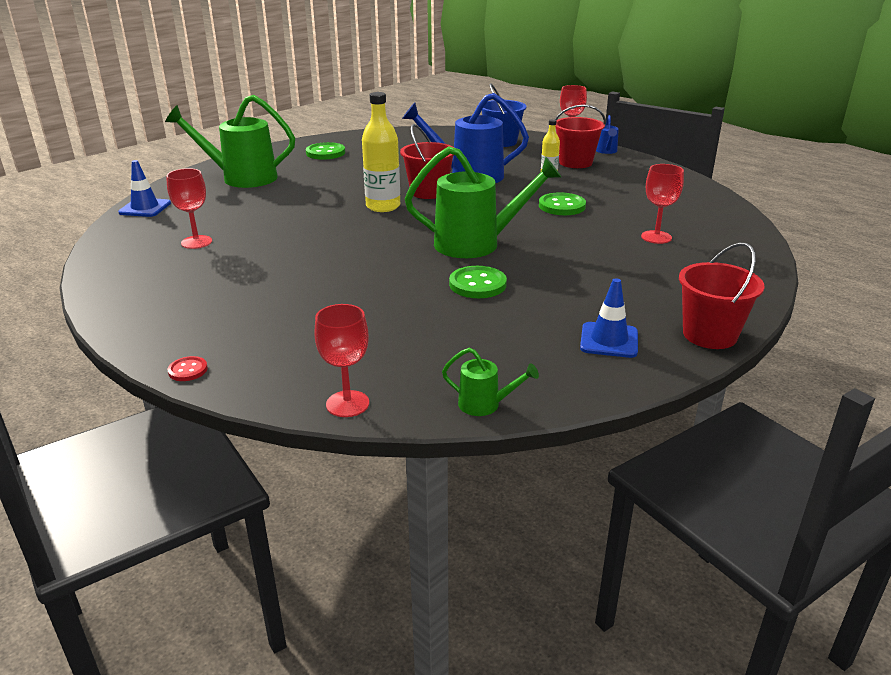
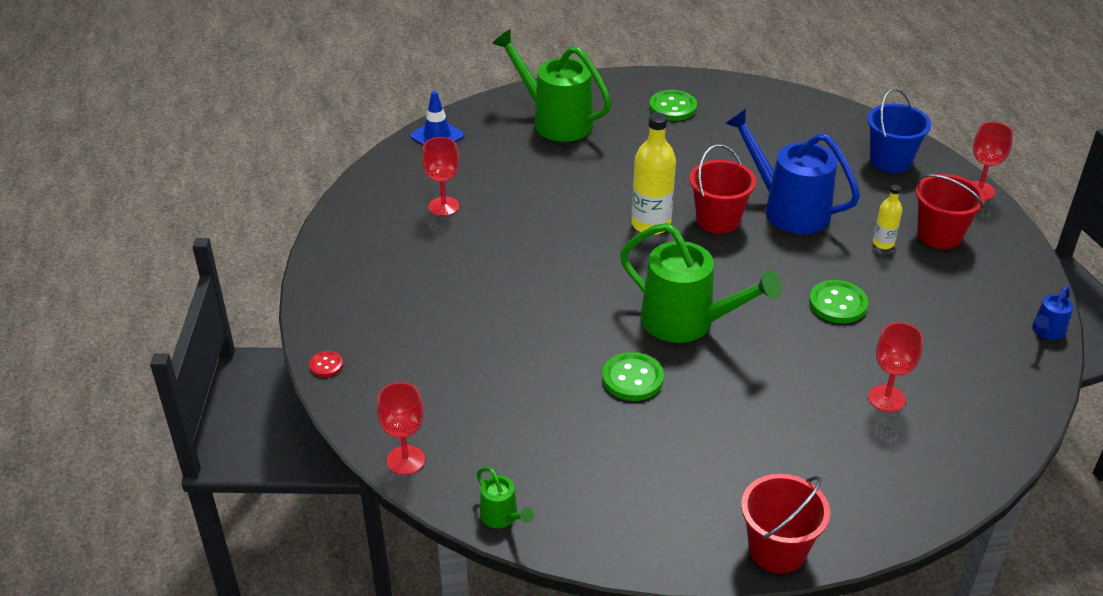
camera: 35 degrees right, 10 degrees up
blue traffic cone [580,278,638,358] -> none
blue watering can [596,115,619,154] -> blue watering can moved to [1032,286,1073,340]

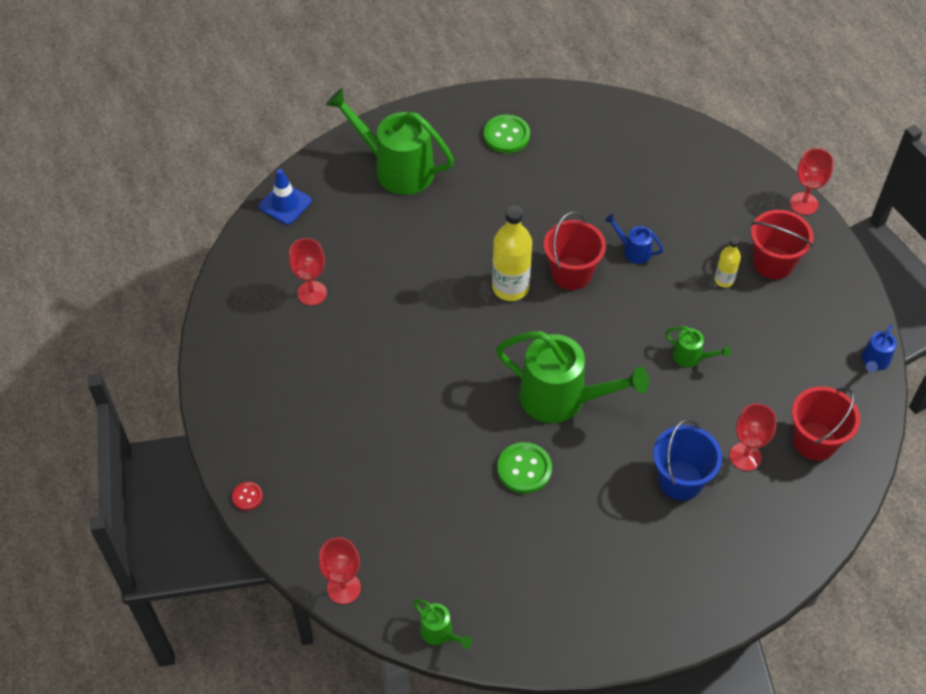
camera: 10 degrees left, 15 degrees up
blue watering can [725,109,860,234] -> blue watering can [605,214,663,264], size x0.45
red bucket [741,474,830,574] -> red bucket moved to [792,386,860,461]
green button [809,280,868,323] -> green watering can [665,326,731,367]
blue bucket [867,88,931,173] -> blue bucket moved to [653,419,722,500]

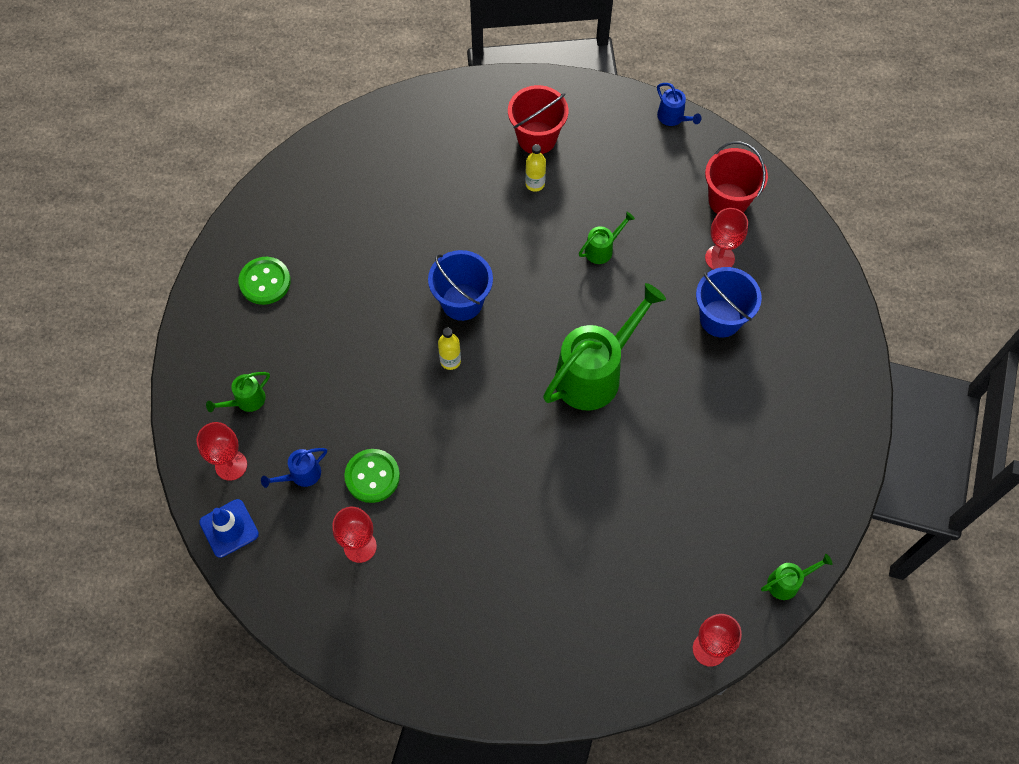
camera: 65 degrees left, 10 degrees up
red button [232,482,263,511] -> none
green watering can [326,88,454,195] -> green watering can [206,372,270,412], size x0.45
yellow bottle [492,206,532,301] -> yellow bottle [438,328,461,370], size x0.54
green button [497,442,552,494] -> green button moved to [344,449,400,503]
red bucket [544,212,606,290] -> blue bucket [428,250,493,321]
blue watering can [605,214,663,264] -> blue watering can moved to [261,448,327,488]
red goblet [790,148,834,215] -> red goblet moved to [196,422,247,481]

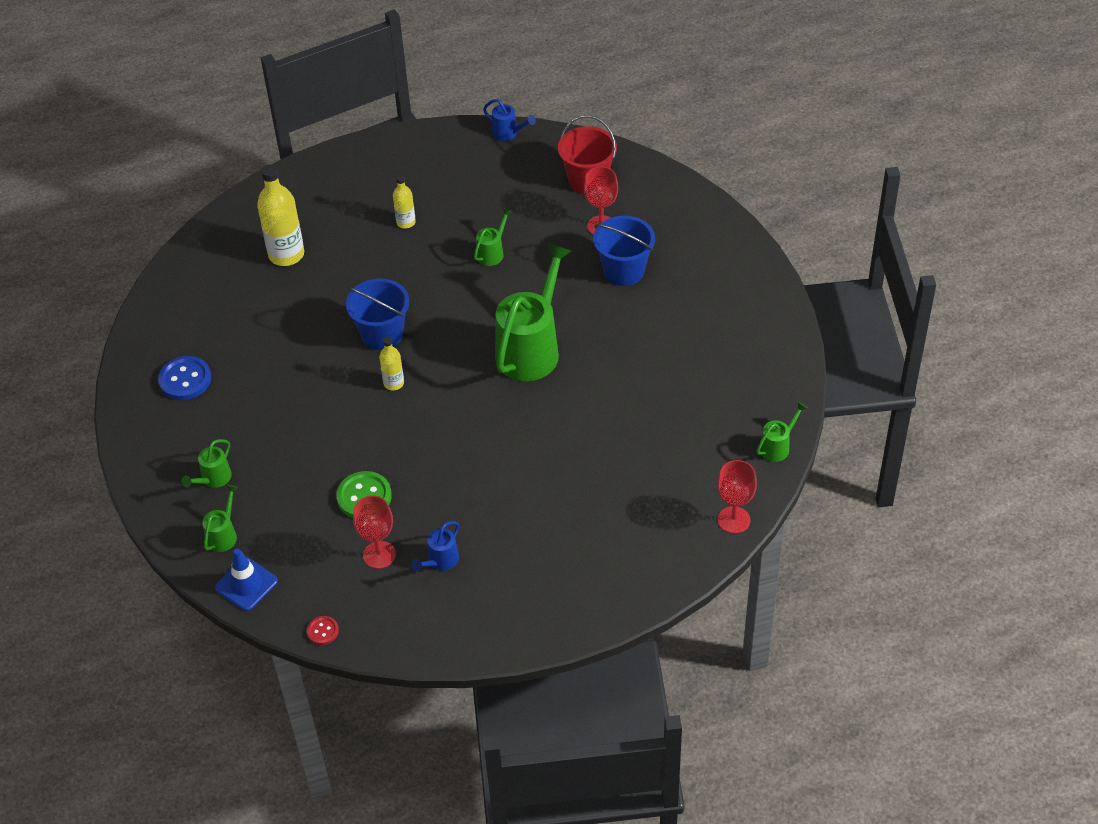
camera: 20 degrees left, 15 degrees down
red goblet [196,422,247,481] -> green watering can [202,485,238,552]
green button [238,257,291,305] -> blue button [158,356,211,400]
blue watering can [261,448,327,488] -> blue watering can moved to [411,521,459,571]
red bucket [508,85,568,154] -> none
none -> yellow bottle [257,164,304,266]
none -> red button [307,616,339,645]

